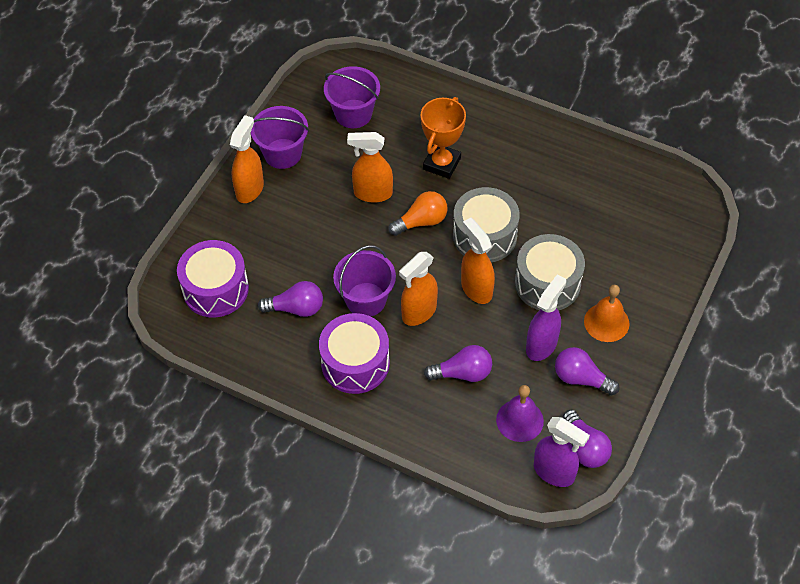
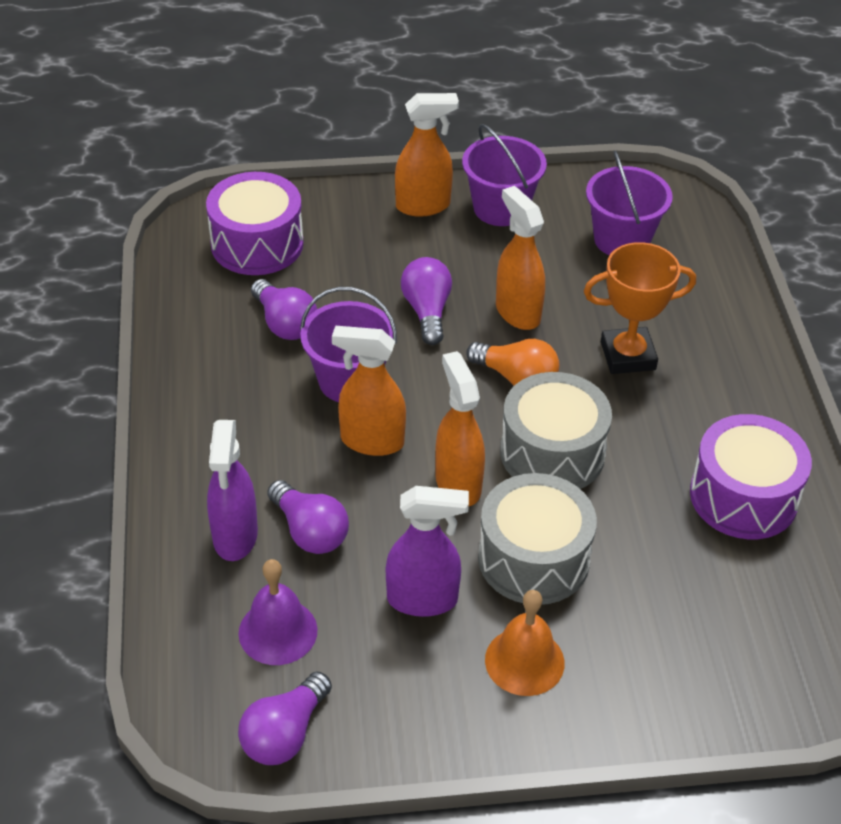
camera: 55 degrees right, 10 degrees down
purple drum [319,313,390,394] -> purple drum moved to [690,414,812,539]
orange spray bottle [461,218,495,304] -> orange spray bottle turned 45 degrees counterclockwise [435,351,485,506]
purple spray bottle [534,417,590,487] -> purple spray bottle moved to [207,420,258,561]
purple light bulb [555,347,620,395] -> purple light bulb moved to [401,257,452,345]

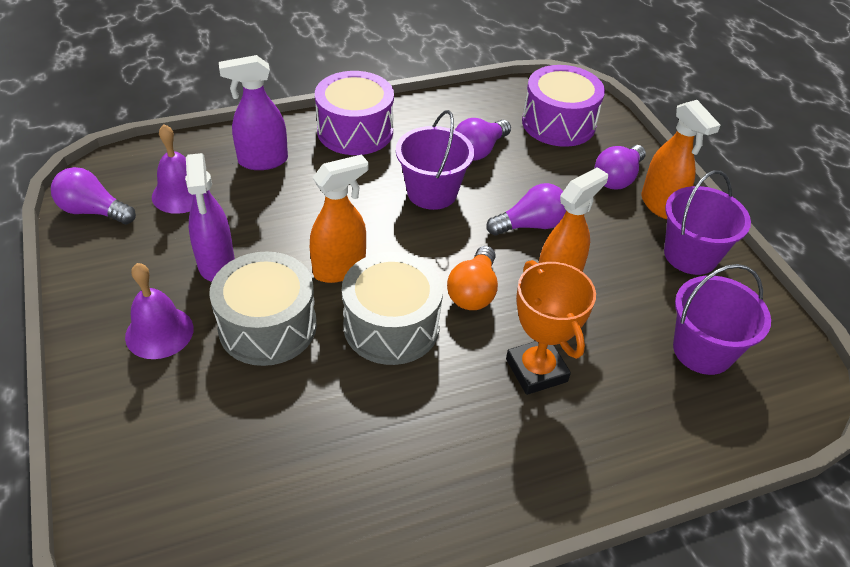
camera: 75 degrees right, 0 degrees up
purple light bulb [267,480,349,554] -> purple light bulb moved to [595,145,646,189]
orange spray bottle [332,326,406,456] -> none
orange bell [485,590,564,696] -> purple bell [125,263,194,359]
purple drum [690,414,812,539] -> purple drum moved to [315,71,394,155]

